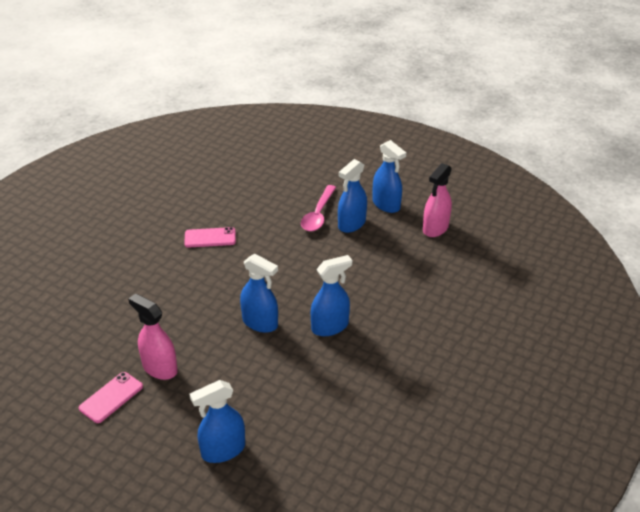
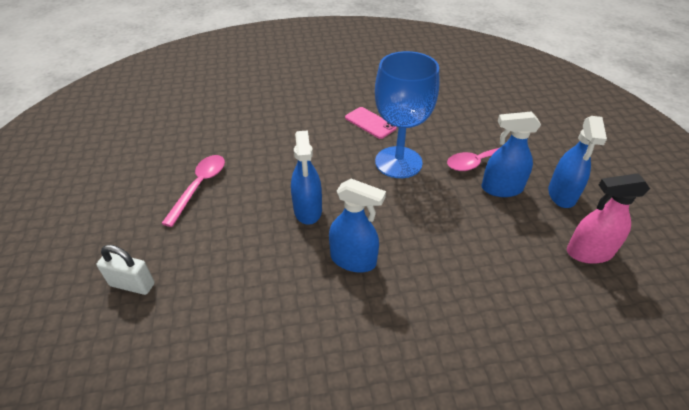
camera: 50 degrees right, 5 degrees up
pink phone [79,372,143,423] -> none
pink spray bottle [128,293,178,380] -> pink spoon [161,155,225,227]
blue spray bottle [190,380,245,463] -> white padlock [97,245,155,295]
none -> blue goblet [375,51,439,178]

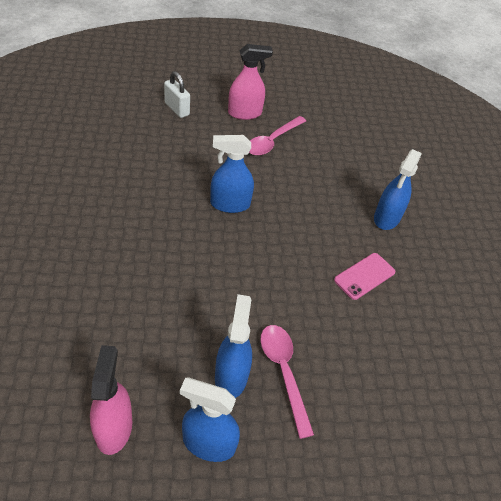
camera: 90 degrees right, 5 degrees up
white padlock [97,245,155,295] -> white padlock turned 60 degrees counterclockwise [164,71,190,118]
pink spoon [161,155,225,227] -> pink spoon turned 105 degrees clockwise [249,116,306,156]
blue spray bottle [329,179,386,272] -> blue spray bottle moved to [374,149,422,230]
blue goblet [375,51,439,178] -> none
none -> pink spray bottle [228,44,273,120]

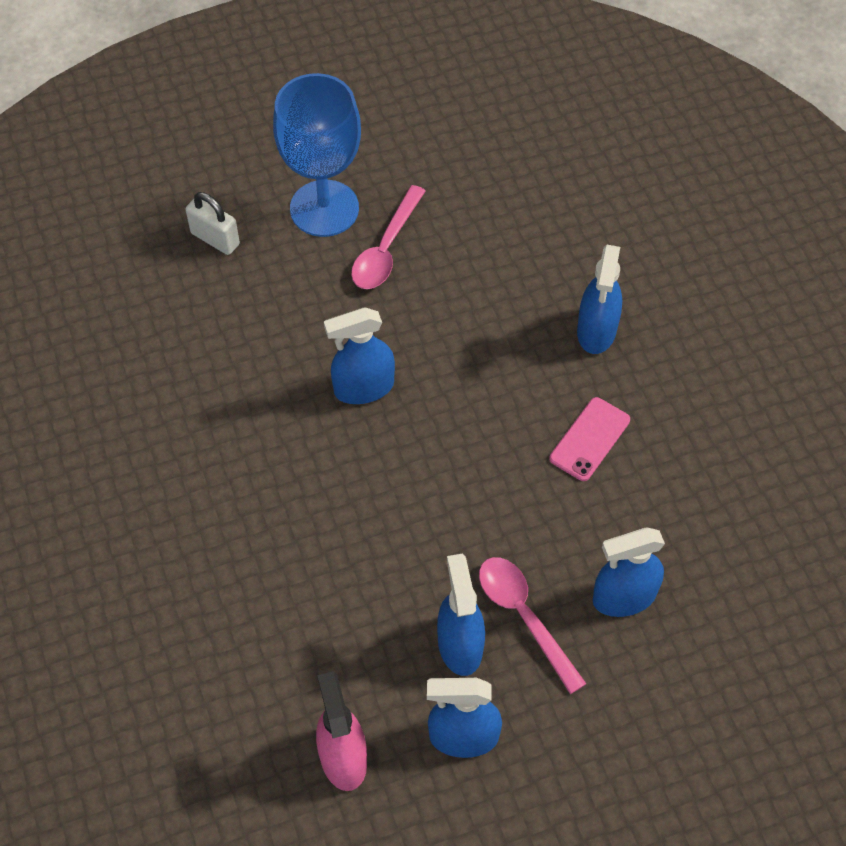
camera: 10 degrees left, 10 degrees up
pink spray bottle [228,44,273,120] -> blue goblet [273,73,361,237]
none -> blue spray bottle [593,527,665,617]

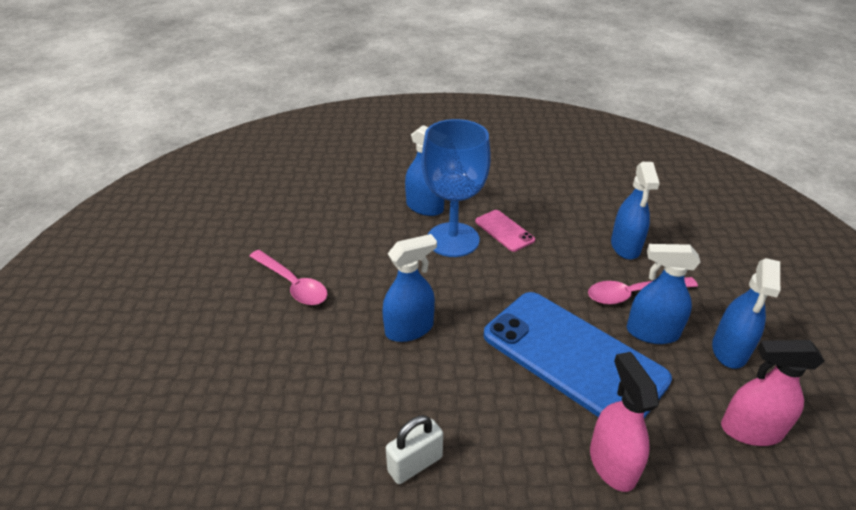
camera: 70 degrees left, 20 degrees down
white padlock [185,192,240,255] -> white padlock moved to [386,415,443,484]
blue goblet [273,73,361,237] -> blue goblet moved to [421,119,491,257]
blue spray bottle [324,307,395,404] -> blue spray bottle turned 120 degrees counterclockwise [382,234,437,342]
none -> blue phone [483,292,672,418]
none -> pink spray bottle [590,352,659,492]

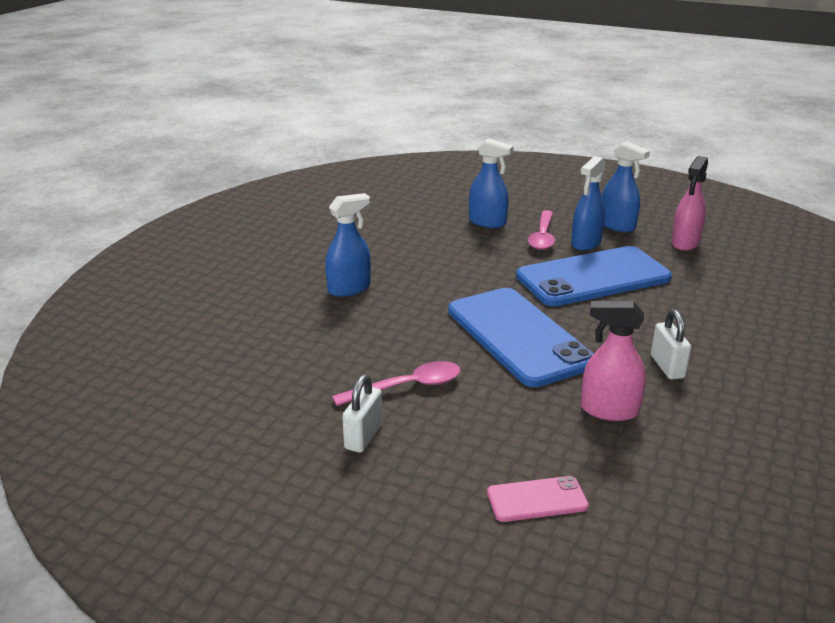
camera: 65 degrees left, 10 degrees down
blue spray bottle [382,234,437,342] -> blue phone [448,288,594,387]
blue goblet [421,119,491,257] -> none
pink phone [475,210,535,252] -> pink phone moved to [487,476,589,522]
pink spray bottle [590,352,659,492] -> pink spray bottle moved to [581,301,646,421]
none -> white padlock [342,374,382,453]

